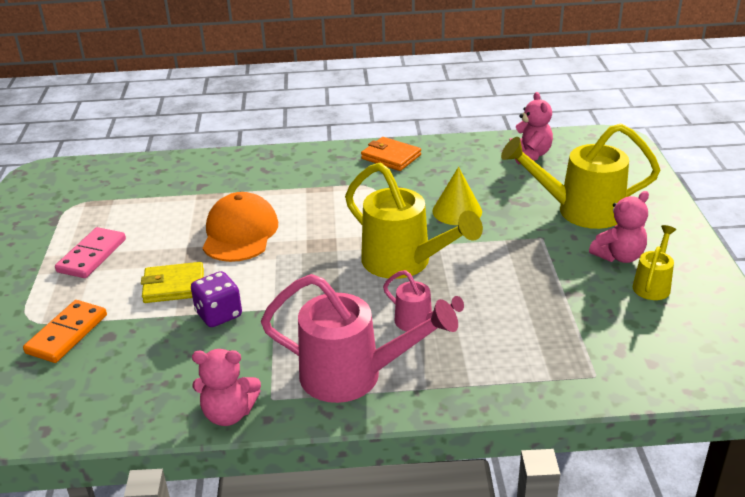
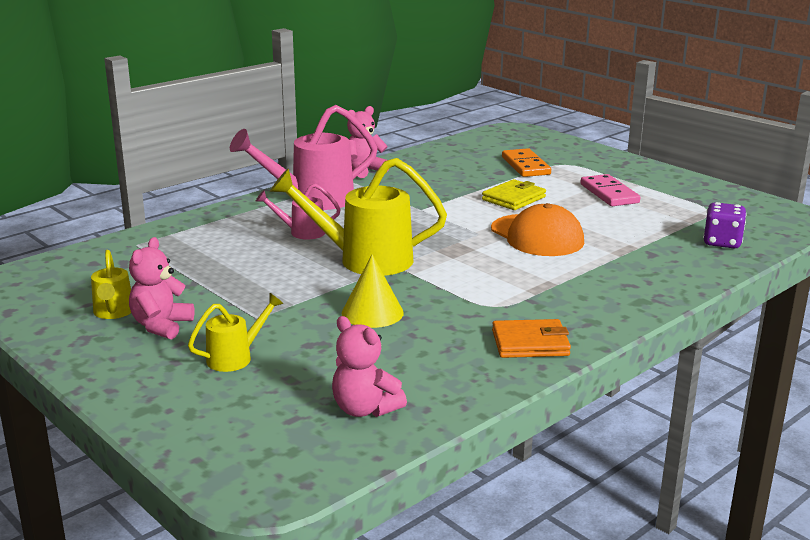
camera: 140 degrees right, 10 degrees down
purple dice [191,271,242,327] -> purple dice moved to [703,202,747,248]
yellow watering can [501,123,660,229] -> yellow watering can [188,293,284,372], size x0.51

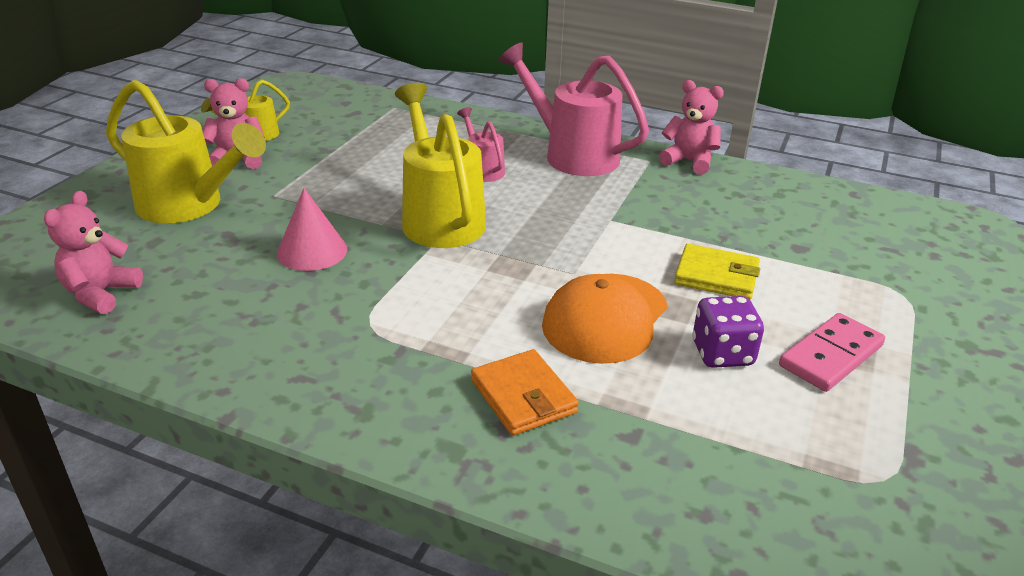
camera: 65 degrees right, 10 degrees up
yellow watering can [188,293,284,372] -> yellow watering can [106,80,266,223], size x1.96
yellow cone [342,254,404,328] -> pink cone [277,188,347,271]
orange wallet [492,319,571,358] -> orange wallet moved to [471,349,579,436]
orange domino [502,148,551,177] -> none
purple dice [703,202,747,248] -> purple dice moved to [692,296,764,368]

